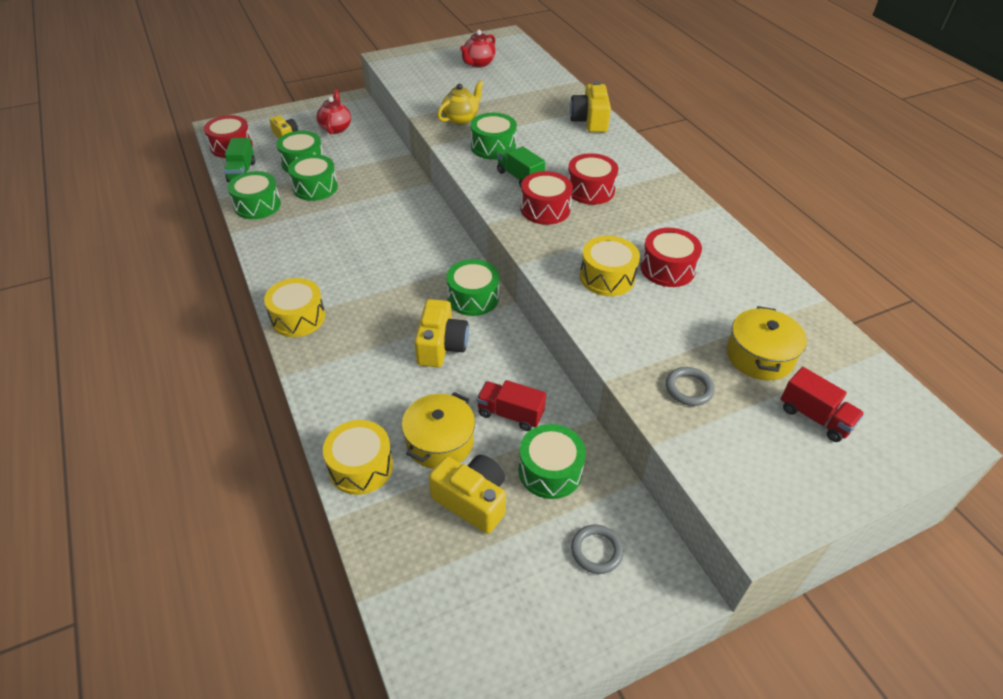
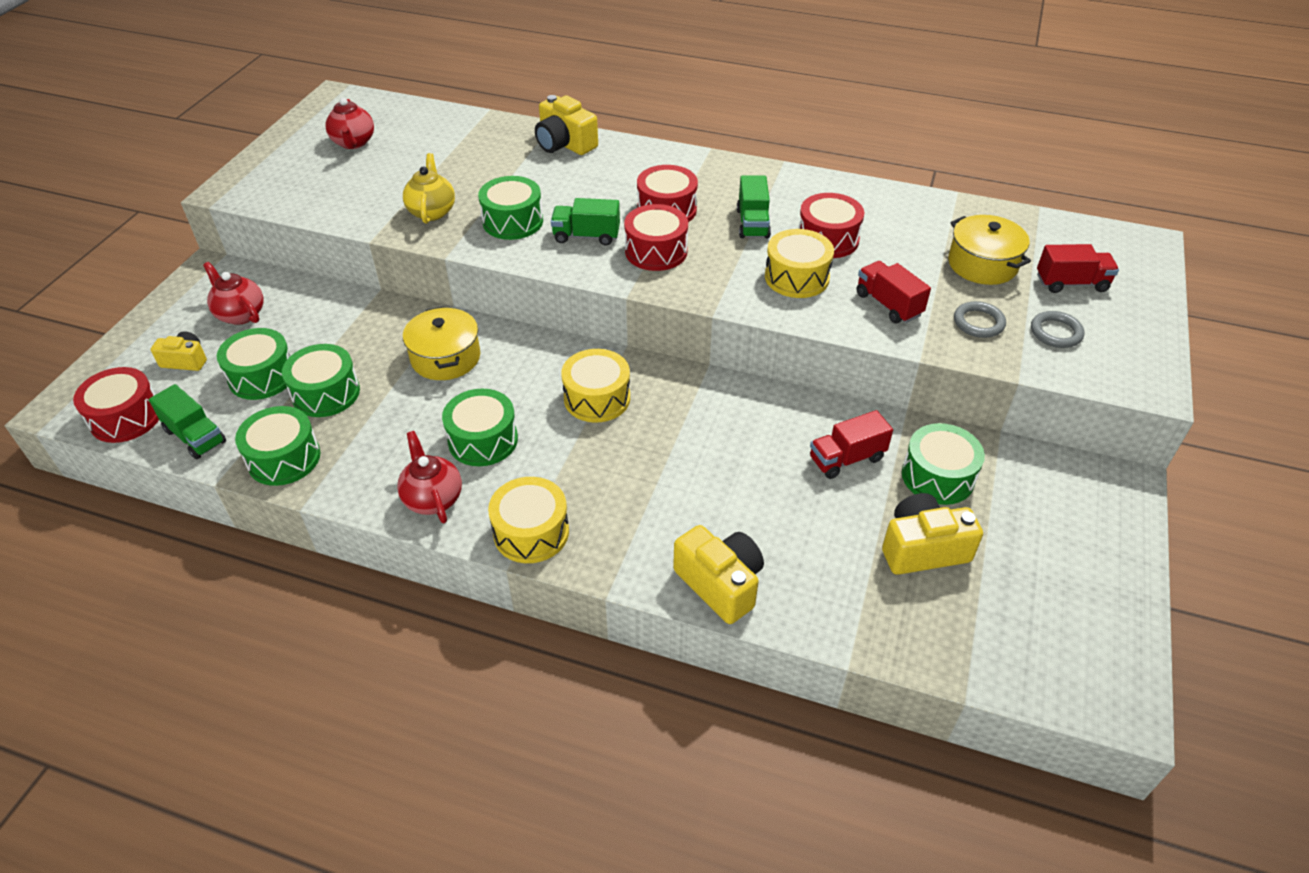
camera: 45 degrees left, 0 degrees up
yellow drum [323,420,393,495] -> yellow drum moved to [561,349,630,423]
yellow pot [402,392,475,469] -> yellow pot moved to [403,306,480,380]
yellow camera [414,299,469,367] -> yellow camera moved to [673,525,764,624]
green drum [446,259,499,316] -> green drum moved to [442,389,518,466]
grey ring [571,524,624,574] -> grey ring moved to [1031,311,1085,348]
none -> red teapot [397,431,462,523]
none -> green truck [737,176,771,239]
none -> red truck [857,261,931,323]

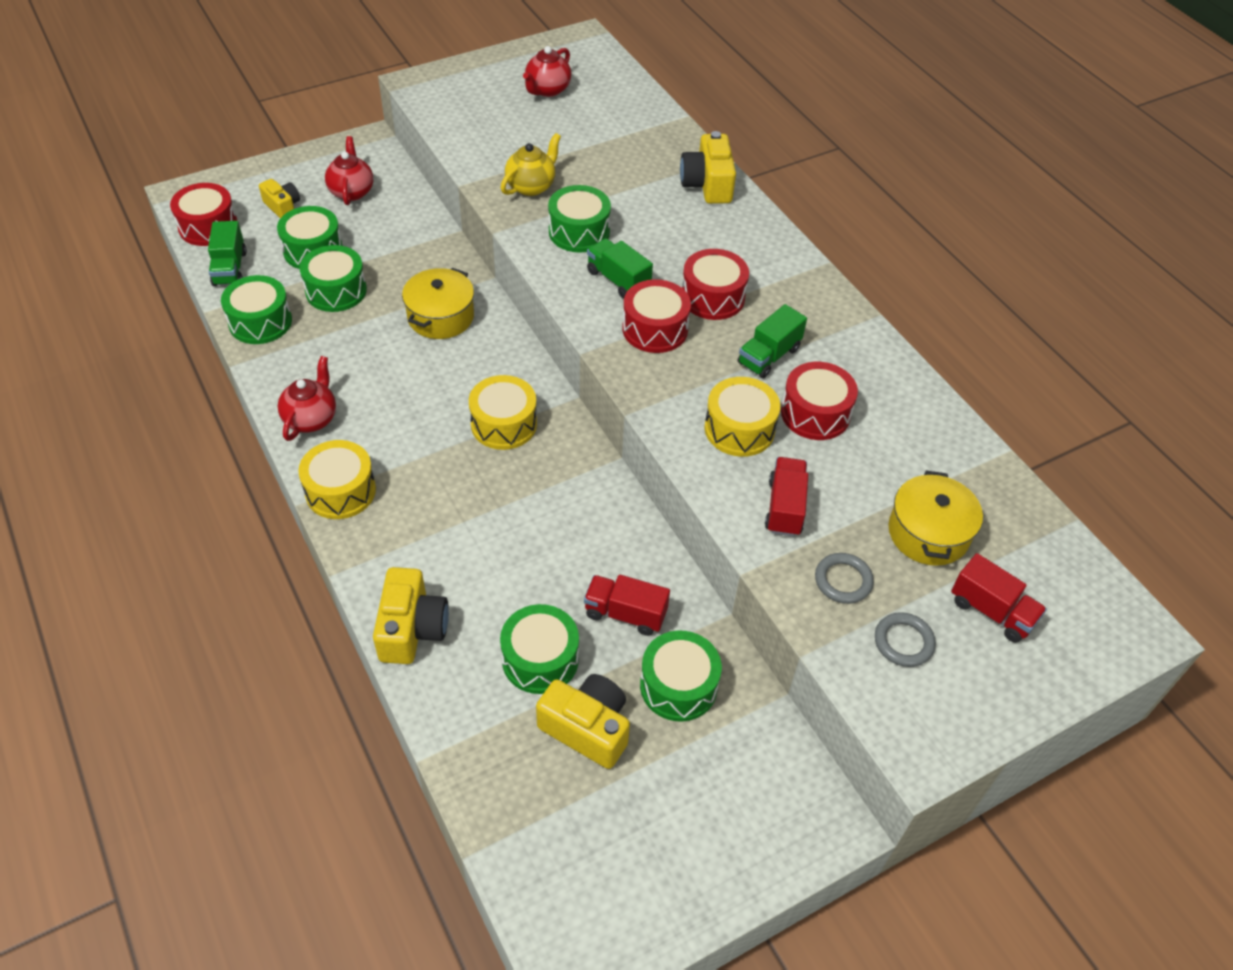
camera: 40 degrees right, 5 degrees up
green drum [442,389,518,466] -> green drum moved to [500,604,579,694]

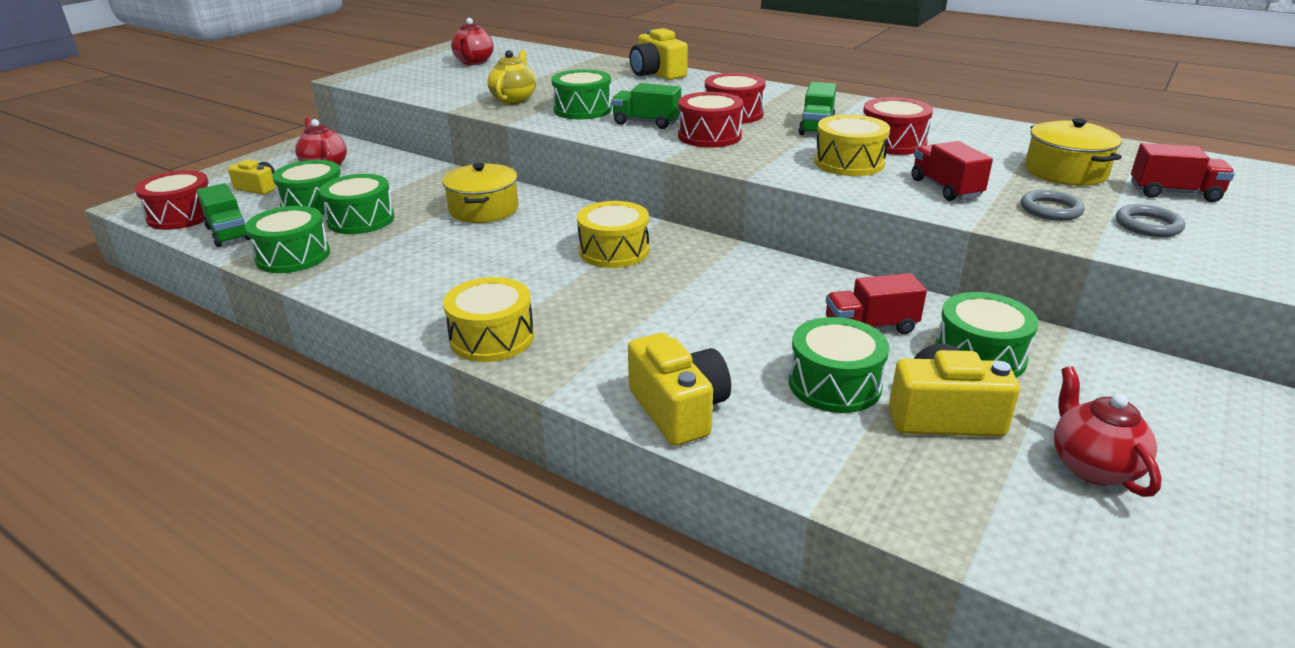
camera: 25 degrees left, 20 degrees down
red teapot [278,356,336,441] -> red teapot moved to [1054,366,1162,497]

